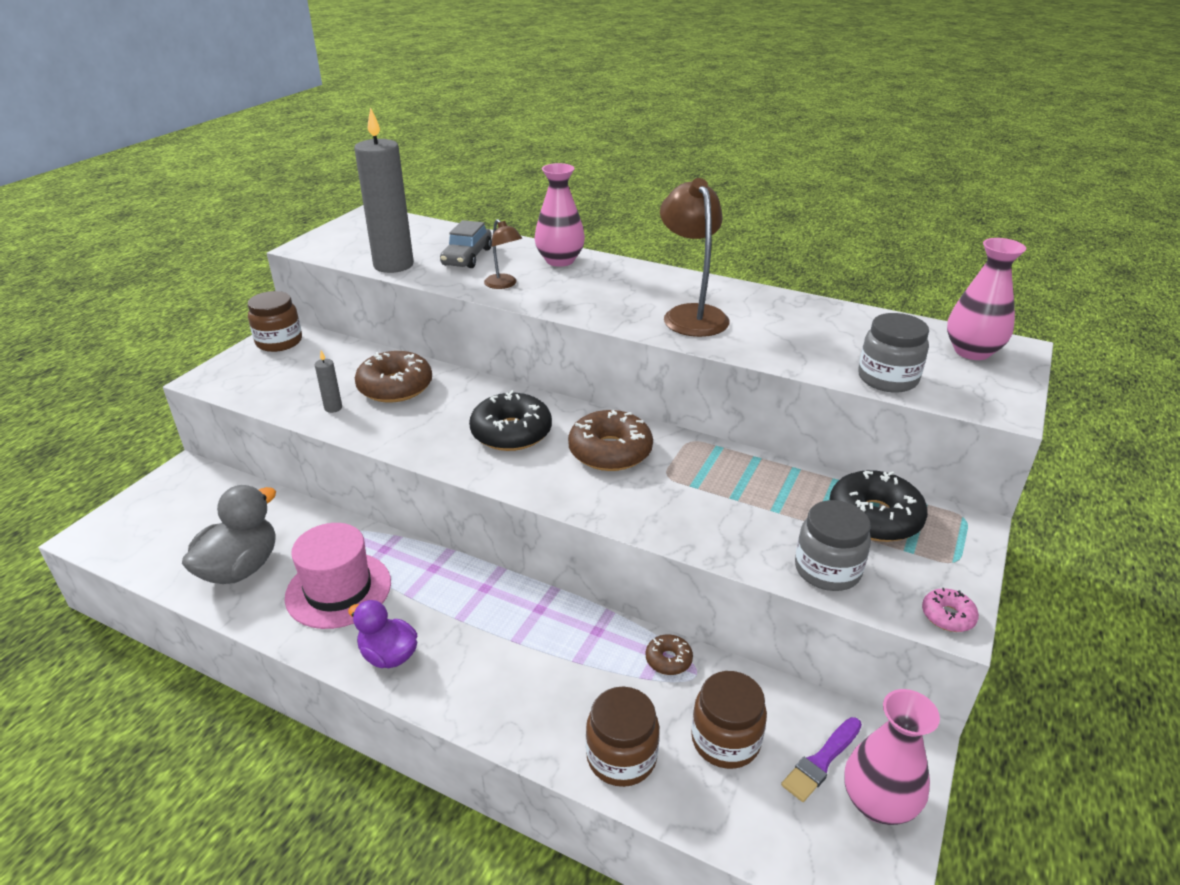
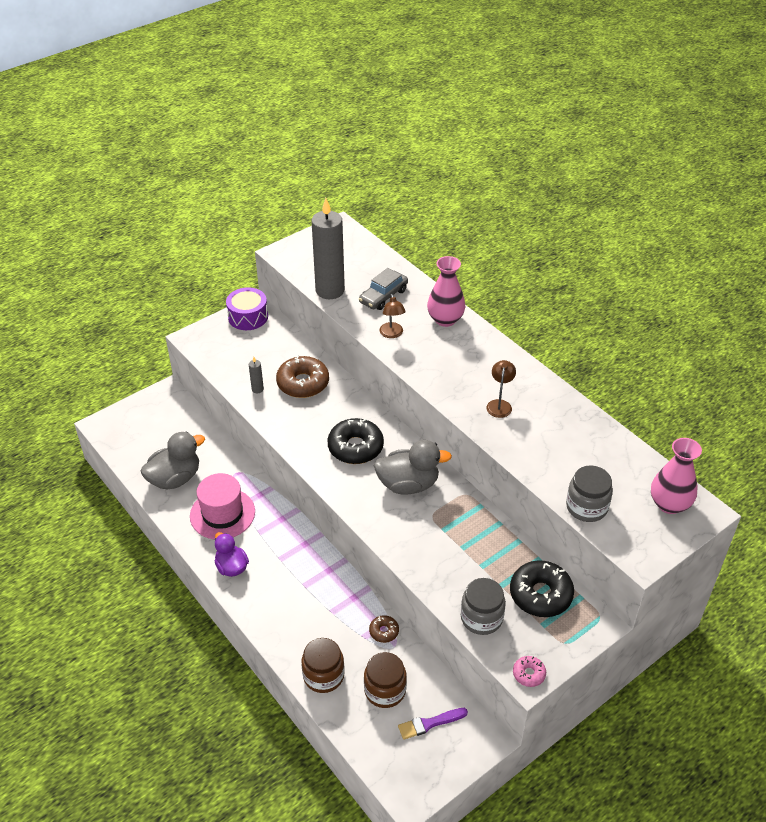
camera: 25 degrees right, 10 degrees up
brown jar [248,291,302,352] -> purple drum [226,287,268,330]
brown donut [568,410,653,471] -> grey duck [374,440,452,495]
brown lamp [660,178,730,337] -> brown lamp [486,360,516,418], size x0.54
pink vase [844,689,940,825] -> none

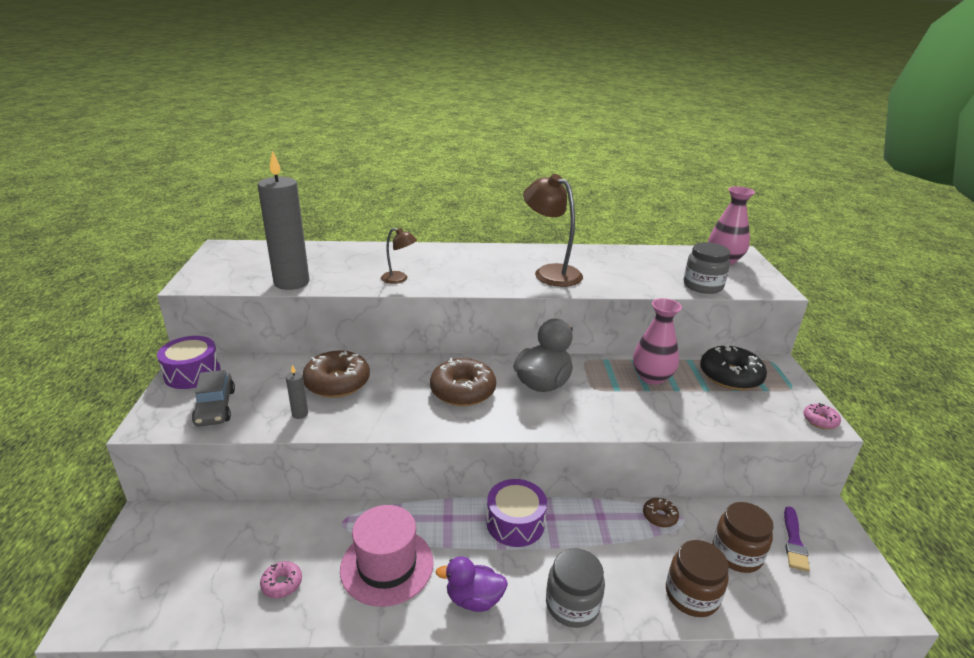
camera: 55 degrees left, 15 degrees down
grey duck [141,432,205,490] -> pink donut [260,561,302,598]
black donut [328,418,384,464] -> brown donut [430,358,496,406]
grey car [359,268,408,310] -> grey car moved to [192,370,235,426]
pink vase [427,256,465,327] -> pink vase moved to [633,298,682,385]
grey jar [461,578,506,635] -> grey jar moved to [546,549,605,628]
brown lamp [486,360,516,418] -> brown lamp [523,174,583,287], size x1.86
none -> purple drum [486,479,547,547]

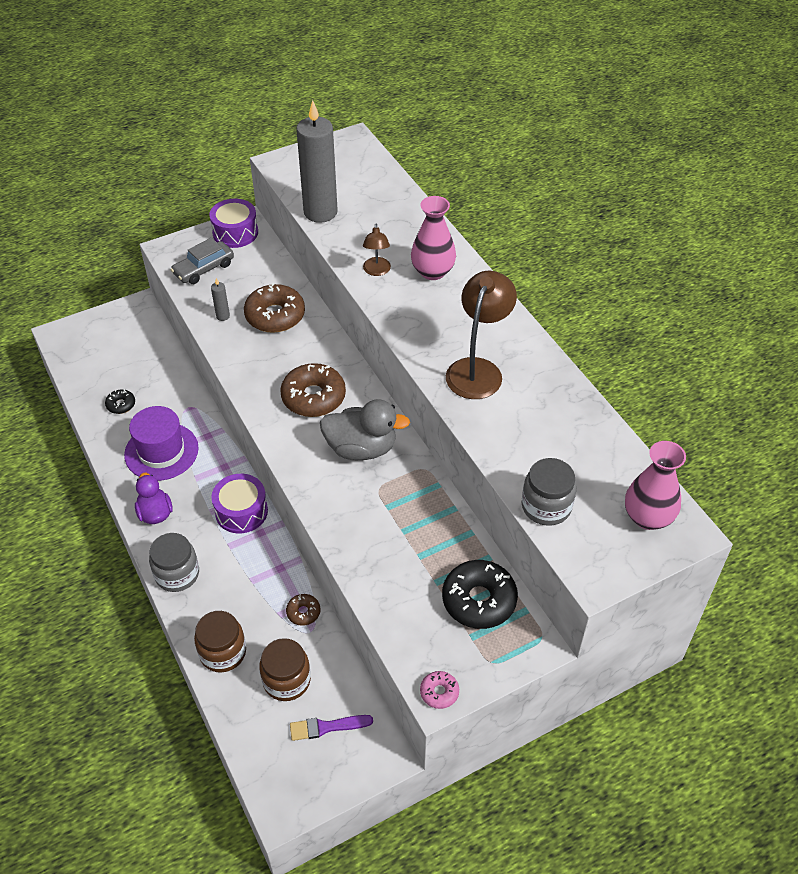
camera: 65 degrees right, 20 degrees up
pink donut [260,561,302,598] -> black donut [105,389,135,414]
pink hat [340,505,434,607] -> purple hat [124,406,199,481]
pink vase [633,298,682,385] -> pink vase moved to [411,196,456,280]

